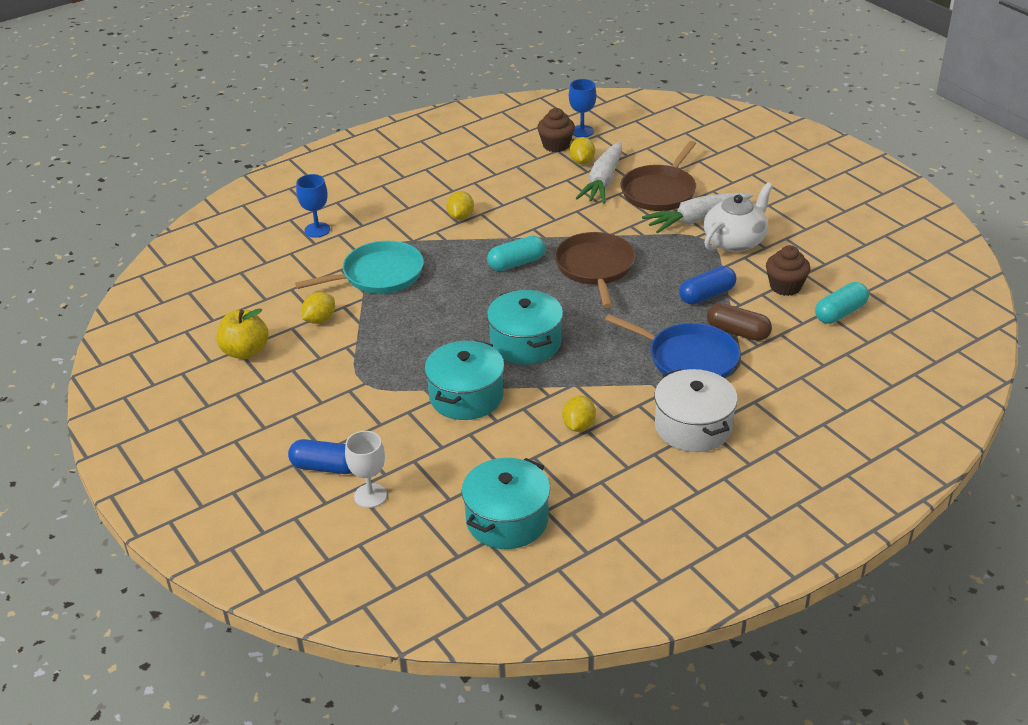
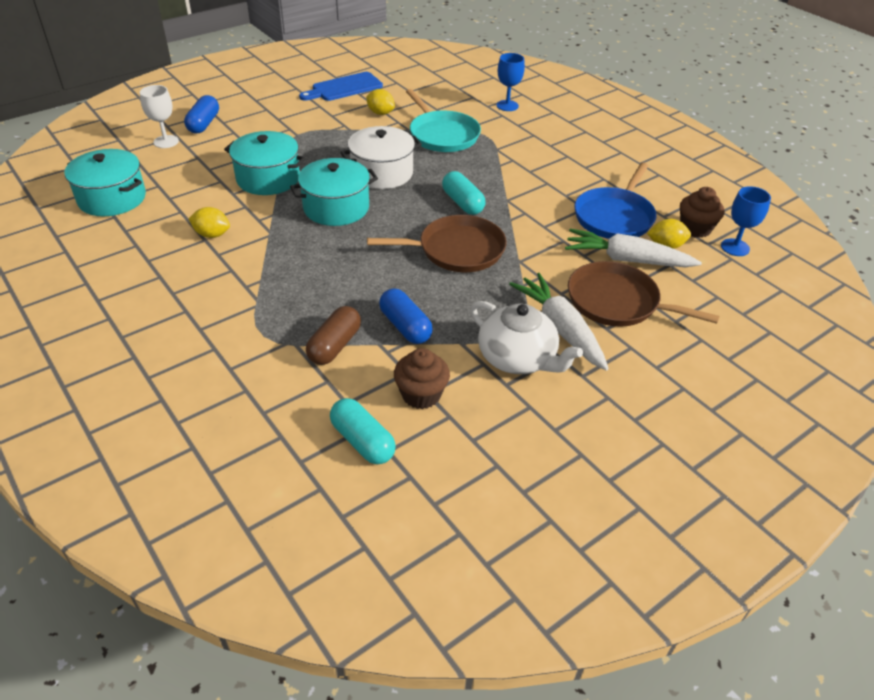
camera: 85 degrees right, 5 degrees up
yellow apple [217,308,269,359] -> blue cutting board [299,72,383,101]
yellow lemon [446,191,474,220] -> none
blue pan [605,314,740,378] -> blue pan moved to [574,163,657,239]
white pot [654,369,738,452] -> white pot moved to [340,126,422,189]

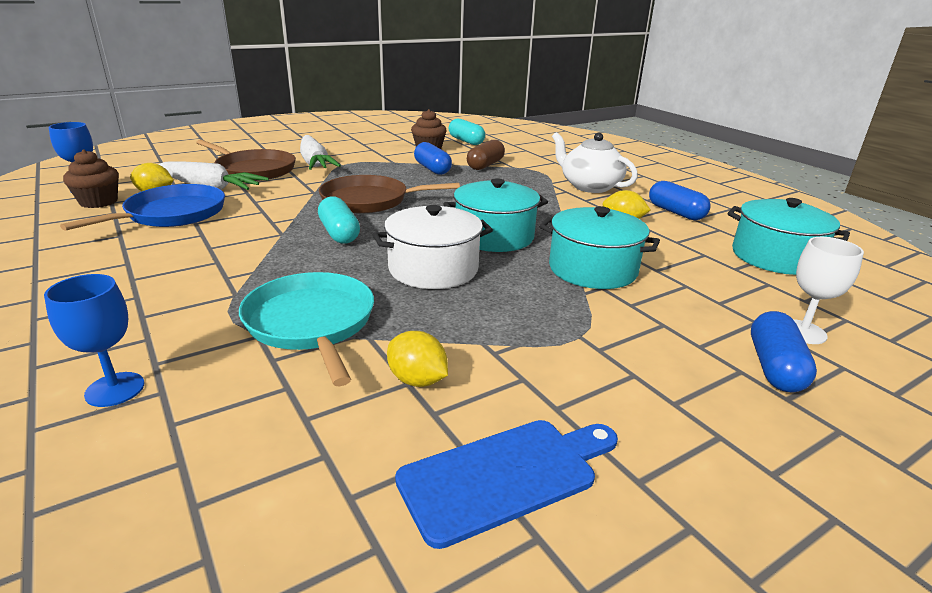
camera: 175 degrees left, 15 degrees down
white teapot [470,301,583,374] -> white teapot moved to [552,132,638,193]
none -> blue capsule [649,181,711,220]

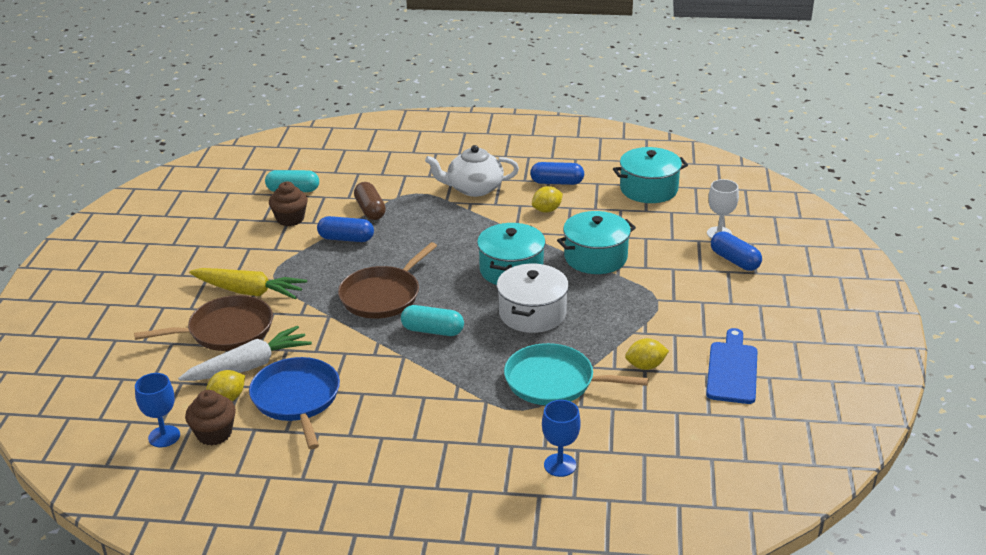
camera: 50 degrees left, 5 degrees up
white carrot [300,135,341,170] -> yellow carrot [189,268,307,299]

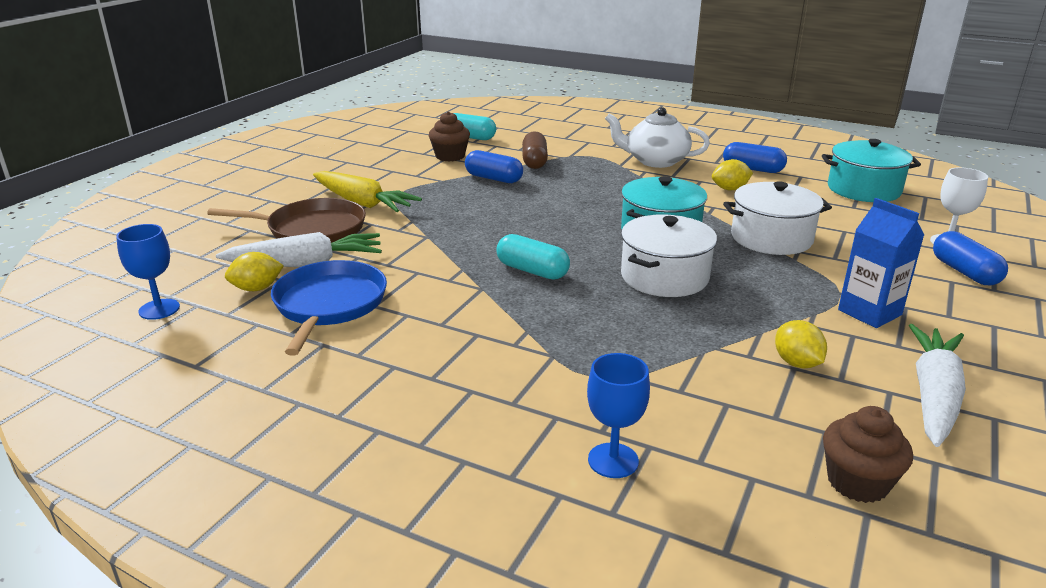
camera: 20 degrees right, 5 degrees down
brown cupcake [185,390,236,446] -> brown cupcake moved to [823,406,913,503]
brown pan [338,242,437,319] -> none
turquoise pan [504,343,649,405] -> none
turquoise pot [557,211,636,274] -> white pot [723,181,832,255]
yellow lemon [625,338,669,370] -> yellow lemon turned 60 degrees clockwise [775,320,827,368]
blue cutting board [706,328,757,404] -> white carrot [909,324,966,447]
none -> blue carton [838,198,924,328]

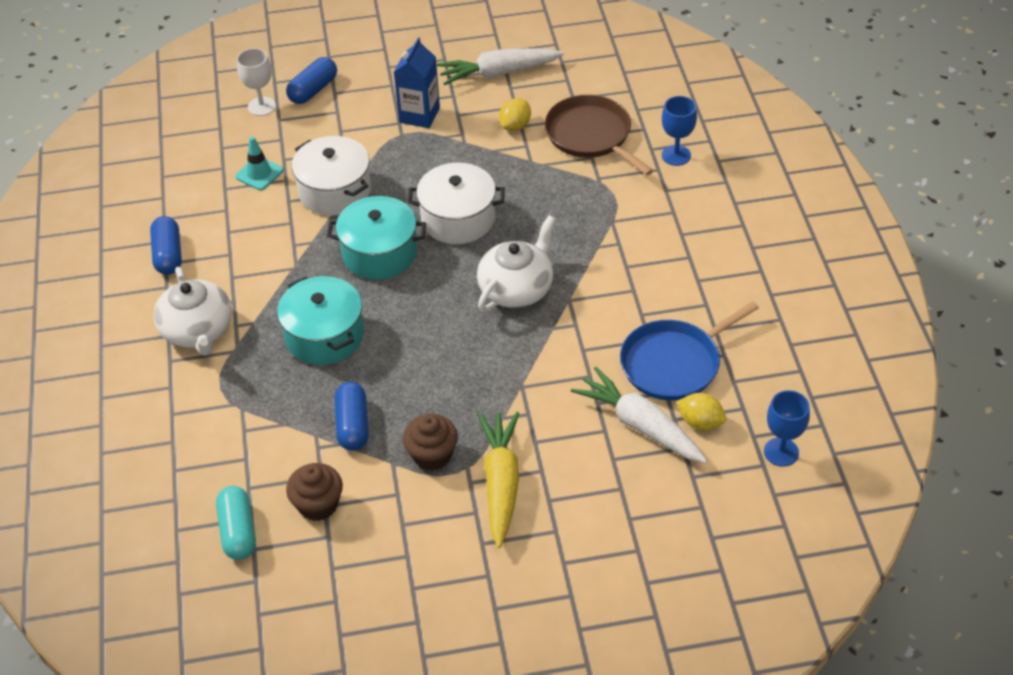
camera: 125 degrees left, 20 degrees up
brown pan [207,198,366,243] -> brown pan moved to [545,95,654,175]
turquoise capsule [496,234,570,280] -> white teapot [477,216,556,312]
brown capsule [522,131,548,169] -> none
yellow lemon [712,159,753,190] -> none
turquoise pot [822,139,921,202] -> turquoise pot moved to [277,276,364,365]
brown cupcake [823,406,913,503] -> brown cupcake moved to [403,414,458,471]
none -> turquoise traffic cone [235,136,283,190]

